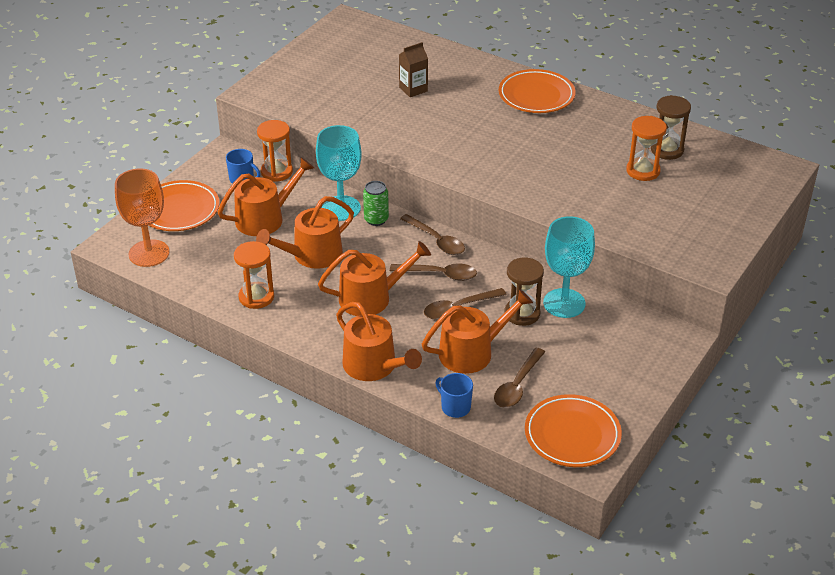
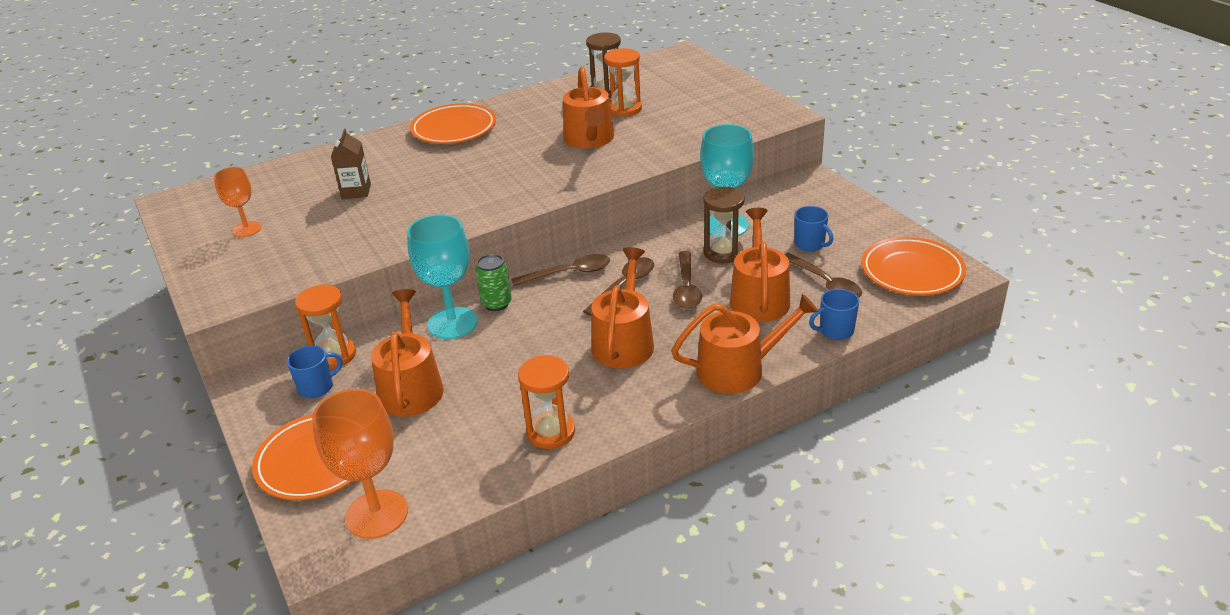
camera: 60 degrees left, 5 degrees down
orange watering can [256,196,354,269] -> orange watering can moved to [563,66,614,148]
none -> orange goblet [214,167,262,237]
none -> blue mug [794,206,833,251]

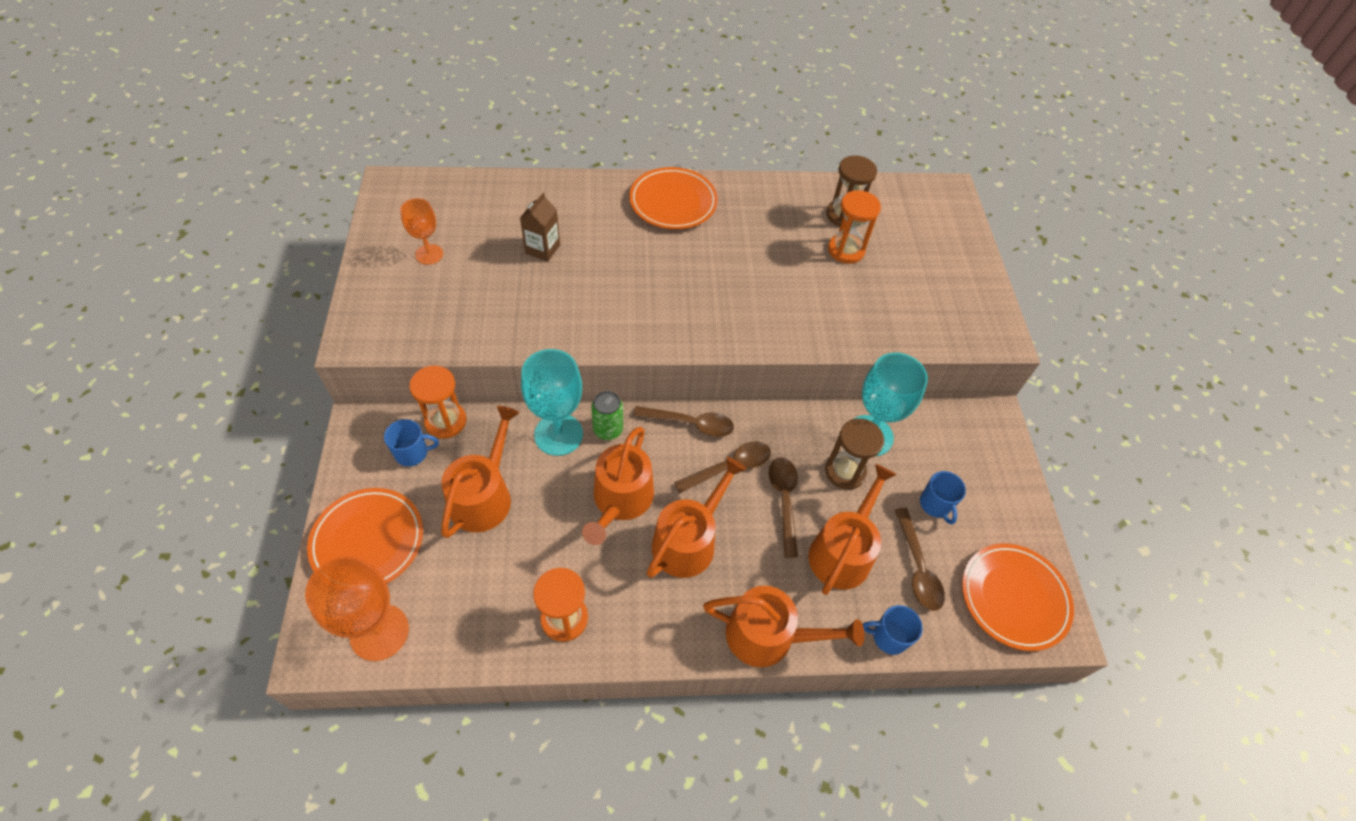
camera: 20 degrees right, 20 degrees up
orange watering can [563,66,614,148] -> orange watering can moved to [582,427,654,545]
brown spoon [673,251,702,309] -> brown spoon turned 150 degrees clockwise [769,457,798,558]

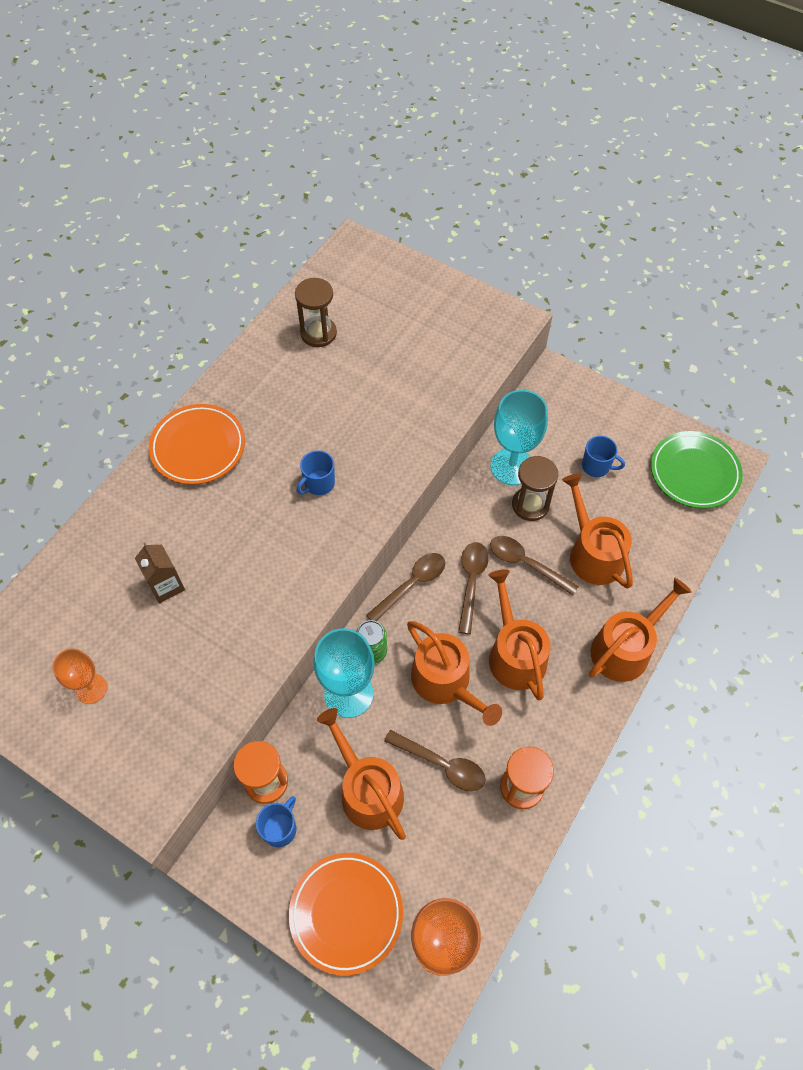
camera: 50 degrees left, 5 degrees up
orange hourglass [828,190,881,264] -> none
blue mug [863,605,923,655] -> blue mug moved to [297,450,335,495]
brown spoon [895,508,945,611] -> brown spoon moved to [384,730,486,792]
orange plate [962,544,1074,651] -> green plate [651,431,743,509]

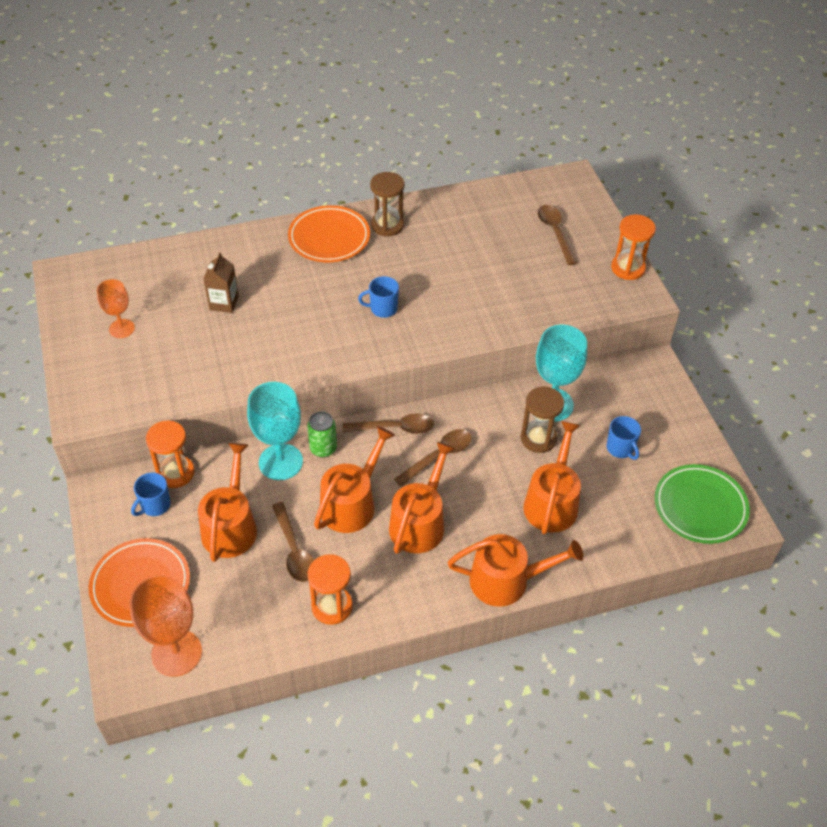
camera: 40 degrees right, 10 degrees down
blue mug [256,796,296,847] -> blue mug turned 150 degrees clockwise [131,472,171,516]
brown hourglass [295,278,337,347] -> brown hourglass moved to [370,172,405,236]
orange watering can [407,621,502,726] -> orange watering can turned 150 degrees counterclockwise [314,426,395,533]
brown spoon [490,536,579,595] -> brown spoon moved to [538,205,577,265]
none -> orange hourglass [611,214,656,280]

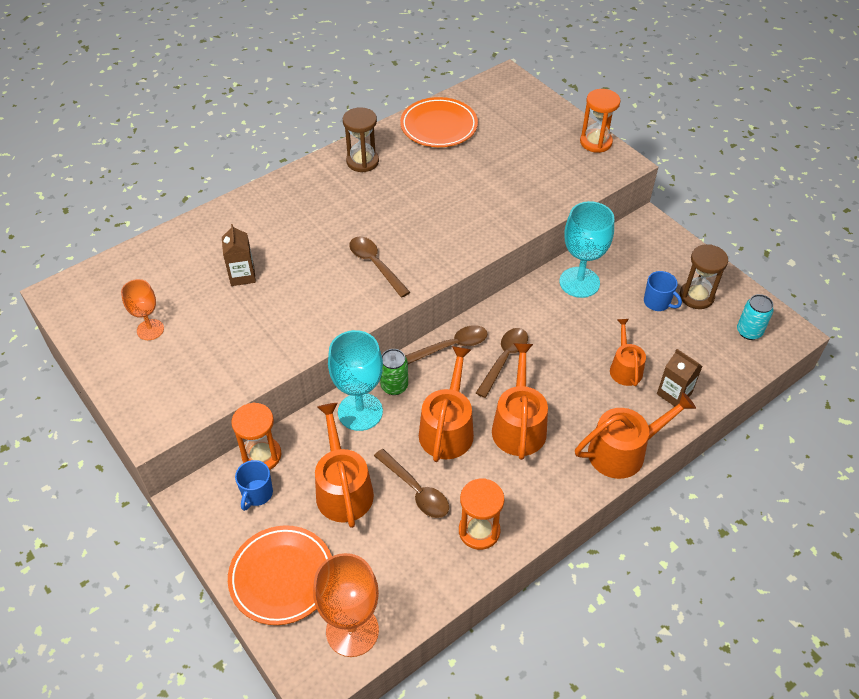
camera: 20 degrees left, 0 degrees up
orange plate [288,205,370,262] -> orange plate moved to [400,97,478,147]
blue mug [358,276,399,318] -> none
brown hourglass [521,386,564,453] -> brown hourglass moved to [680,244,728,309]
orange watering can [523,421,581,534] -> orange watering can [610,319,646,386], size x0.63
brown spoon [538,205,577,265] -> brown spoon moved to [349,237,410,298]
green plate [655,464,750,544] -> turquoise can [737,294,774,340]
none -> brown carton [657,349,702,407]

